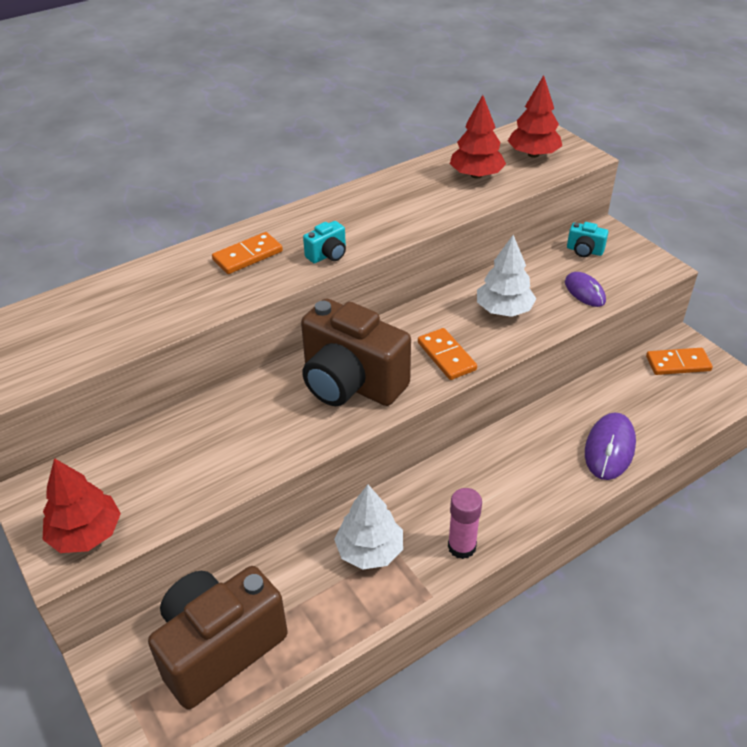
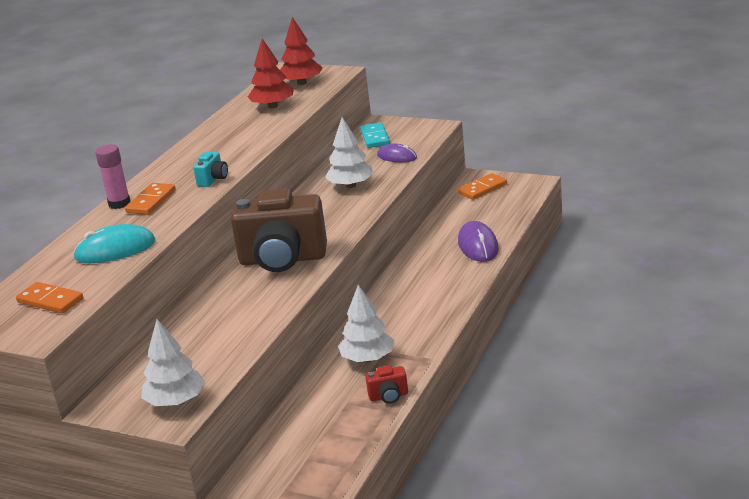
camera: 30 degrees left, 15 degrees down
red tree [43,458,121,553] -> white tree [141,319,205,406]
brown camera [148,566,288,709] -> none
orange domino [418,328,477,380] -> orange domino moved to [16,282,83,314]
pink glue stick [448,488,482,559] -> pink glue stick moved to [95,144,131,209]
turquoise camera [567,222,608,257] -> turquoise domino [360,122,390,148]
none -> turquoise mouse [73,224,155,263]
none -> red camera [365,365,408,404]

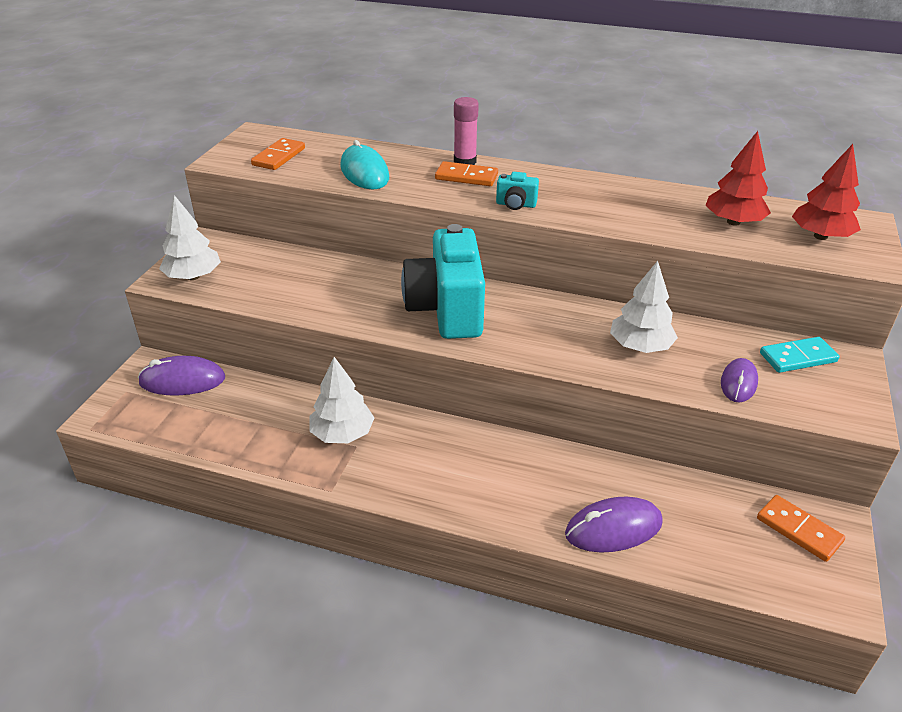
camera: 80 degrees right, 10 degrees up
brown camera [231,188,327,272] -> turquoise camera [401,224,485,339]
red camera [365,365,408,404] -> none
none -> purple mouse [138,356,225,395]

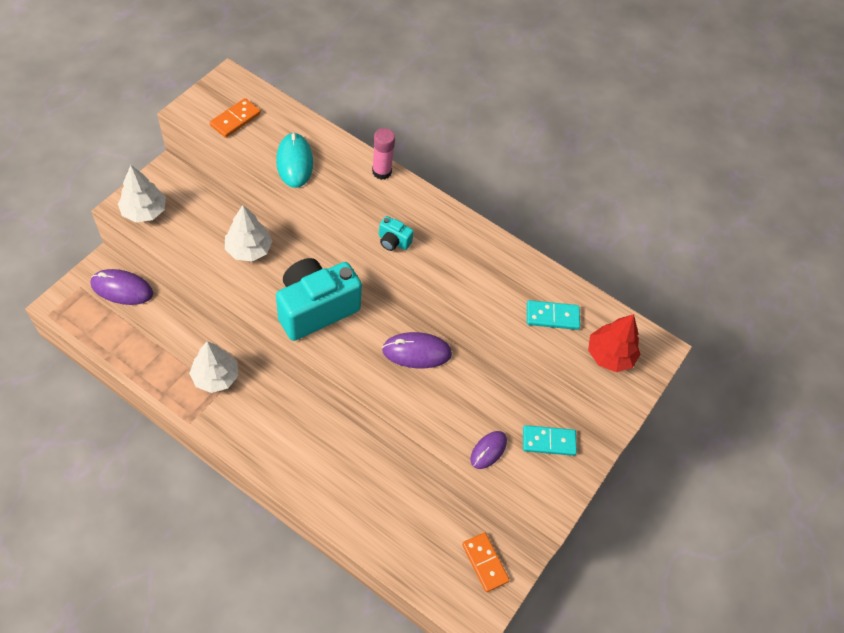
camera: 10 degrees right, 20 degrees up
turquoise camera [401,224,485,339] -> turquoise camera turned 45 degrees clockwise [276,258,362,341]
orange domino [435,161,498,186] -> none
purple mouse [565,497,663,553] -> purple mouse moved to [382,332,452,368]
white tree [610,261,678,353] -> white tree moved to [225,205,272,262]
red tree [705,131,771,226] -> turquoise domino [527,300,580,330]

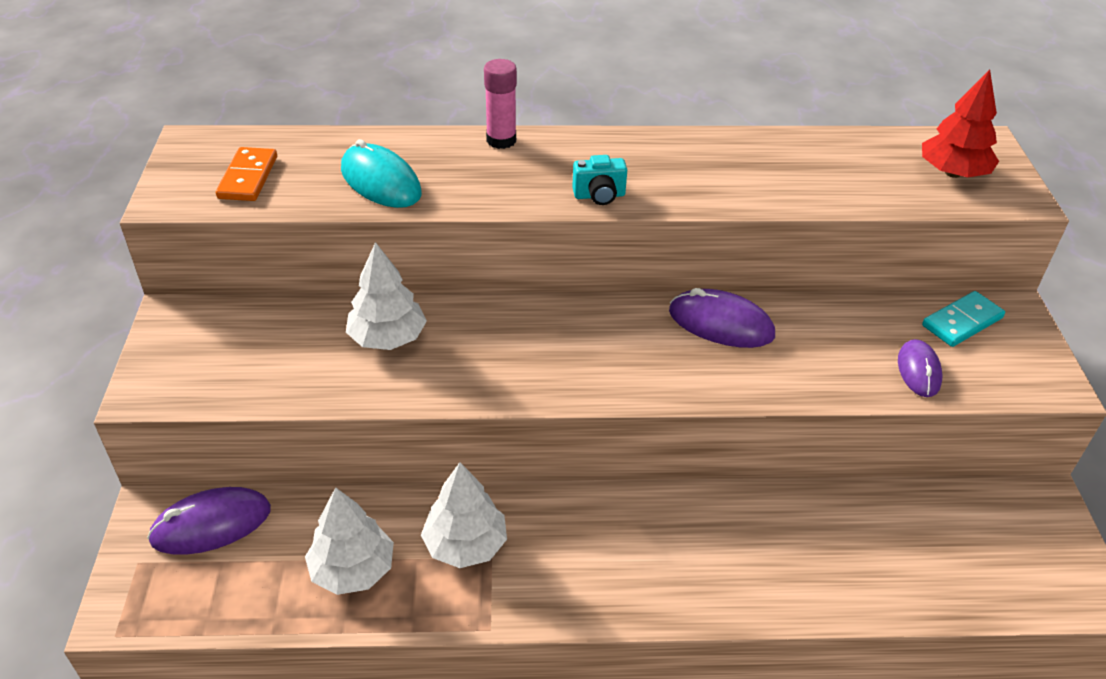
camera: 30 degrees left, 15 degrees down
white tree [118,165,166,222] -> white tree moved to [305,487,394,595]
turquoise camera [276,258,362,341] -> none
purple mouse [382,332,452,368] -> purple mouse turned 60 degrees clockwise [669,288,775,348]
orange domino [462,533,510,592] -> none
turquoise domino [527,300,580,330] -> none

